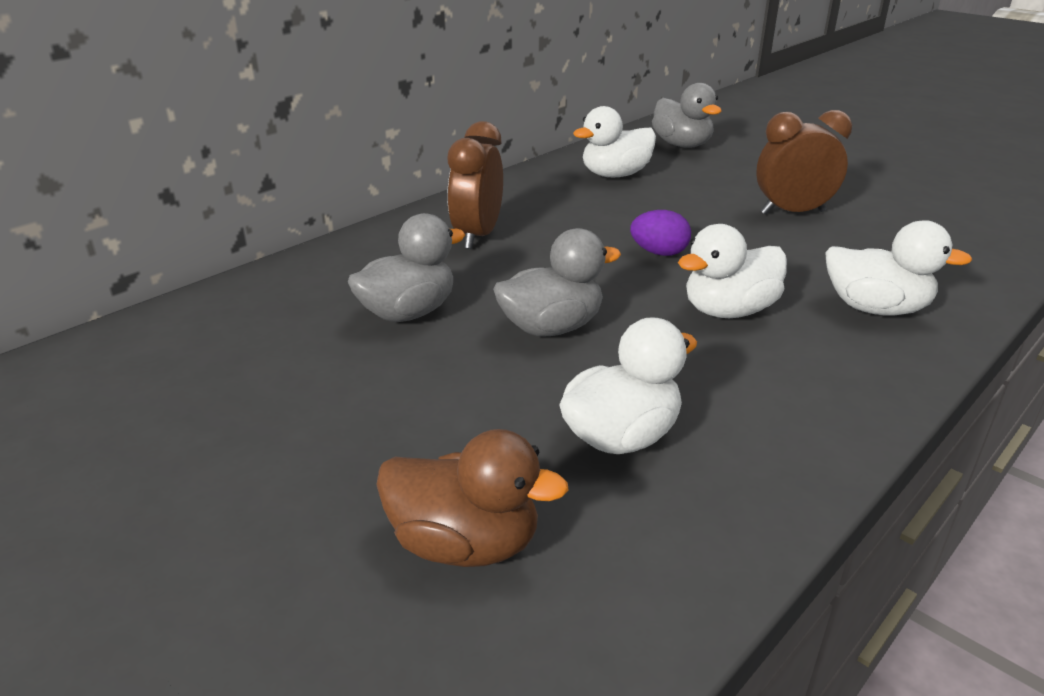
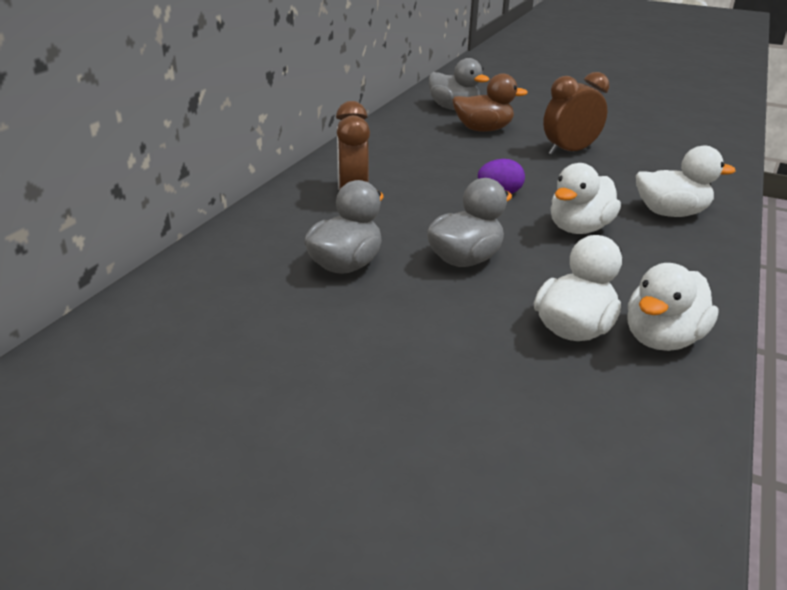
camera: 20 degrees left, 0 degrees up
brown duck [376,429,569,567] -> brown duck moved to [452,73,528,132]
white duck [573,106,656,177] -> white duck moved to [628,263,719,351]

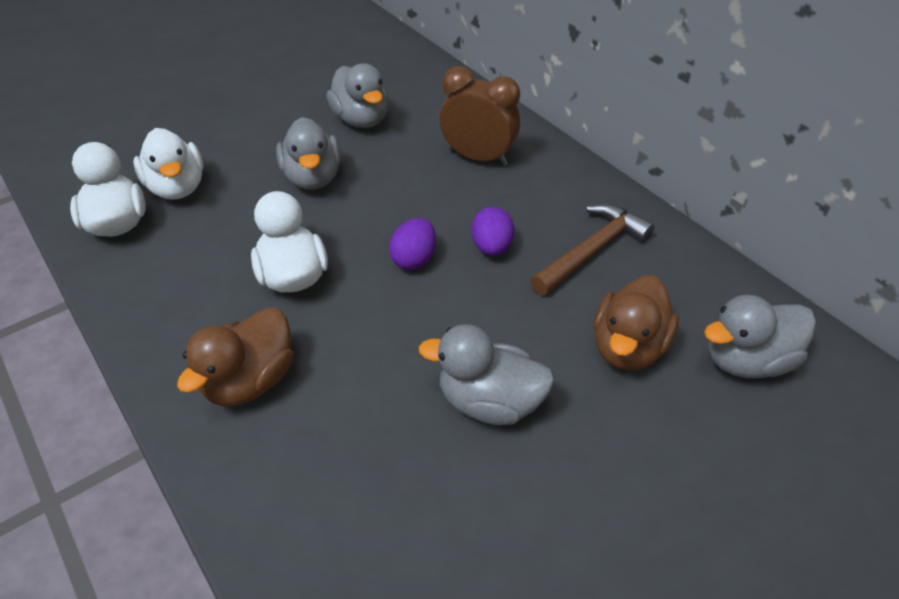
camera: 120 degrees right, 15 degrees up
brown clock [543,72,609,156] -> grey duck [419,324,555,425]
white duck [636,145,736,217] -> brown duck [177,307,294,406]
none -> purple egg [471,207,514,256]
none -> brown hammer [530,204,654,295]

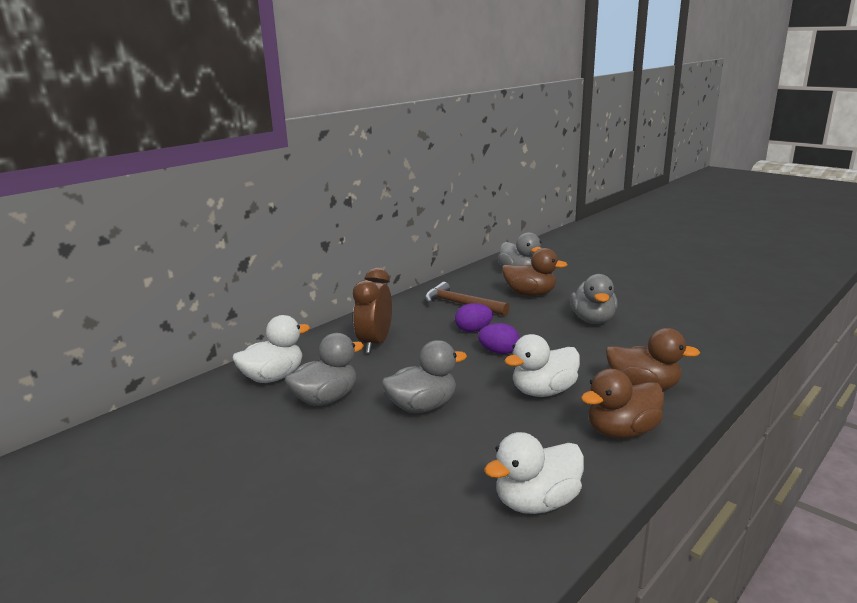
camera: 100 degrees left, 25 degrees down
white duck [133,128,203,200] -> white duck moved to [232,315,310,383]
none -> brown duck [581,369,664,438]

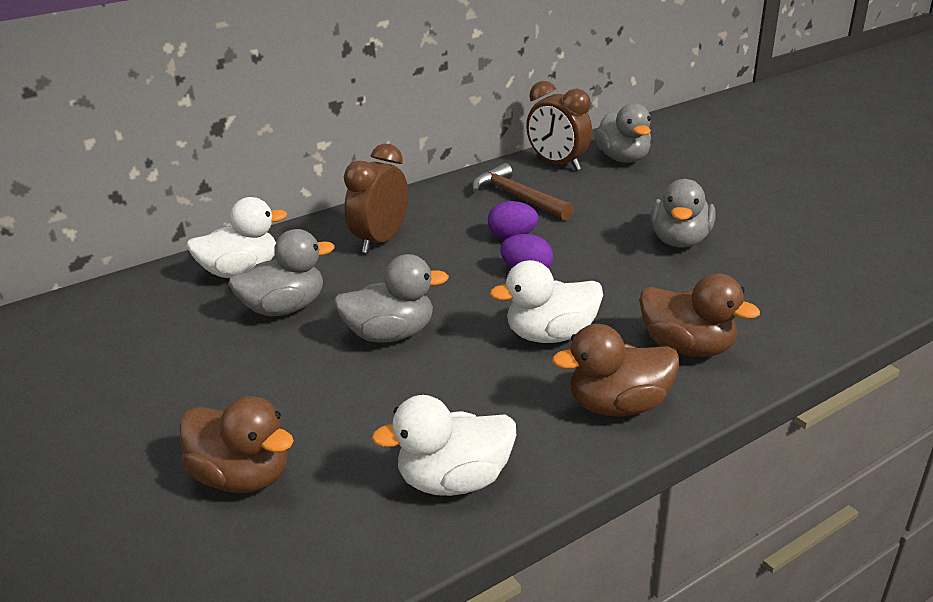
camera: 15 degrees right, 10 degrees up
brown duck [502,248,568,296] -> brown duck moved to [180,396,294,493]
none -> brown clock [526,81,592,171]

